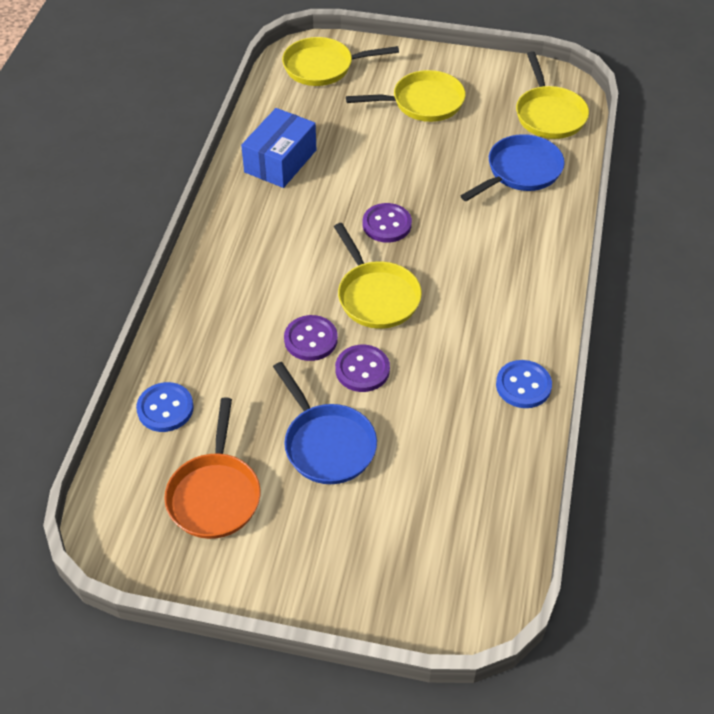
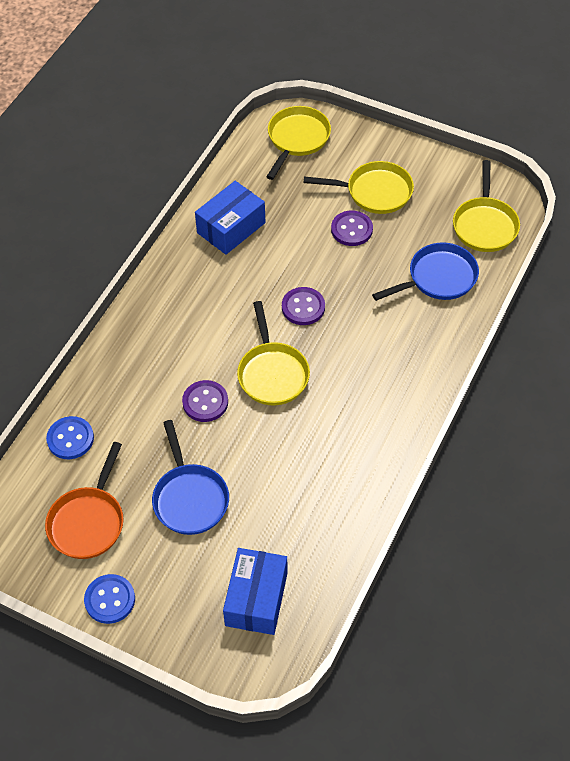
camera: 15 degrees right, 5 degrees up
yellow pan [282,37,399,86] -> yellow pan turned 105 degrees clockwise [266,106,331,180]
purple button [335,345,390,392] -> purple button moved to [331,211,373,246]
blue button [496,360,552,408] -> blue button moved to [84,574,135,624]
none -> blue box [223,548,288,635]

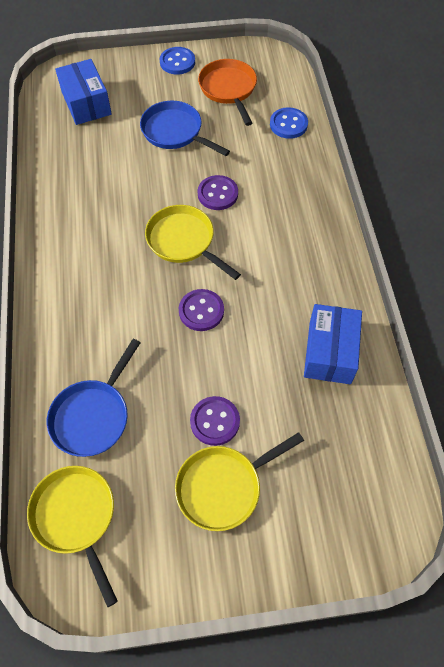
camera: 145 degrees right, 5 degrees up
yellow pan [266,106,331,180] -> none

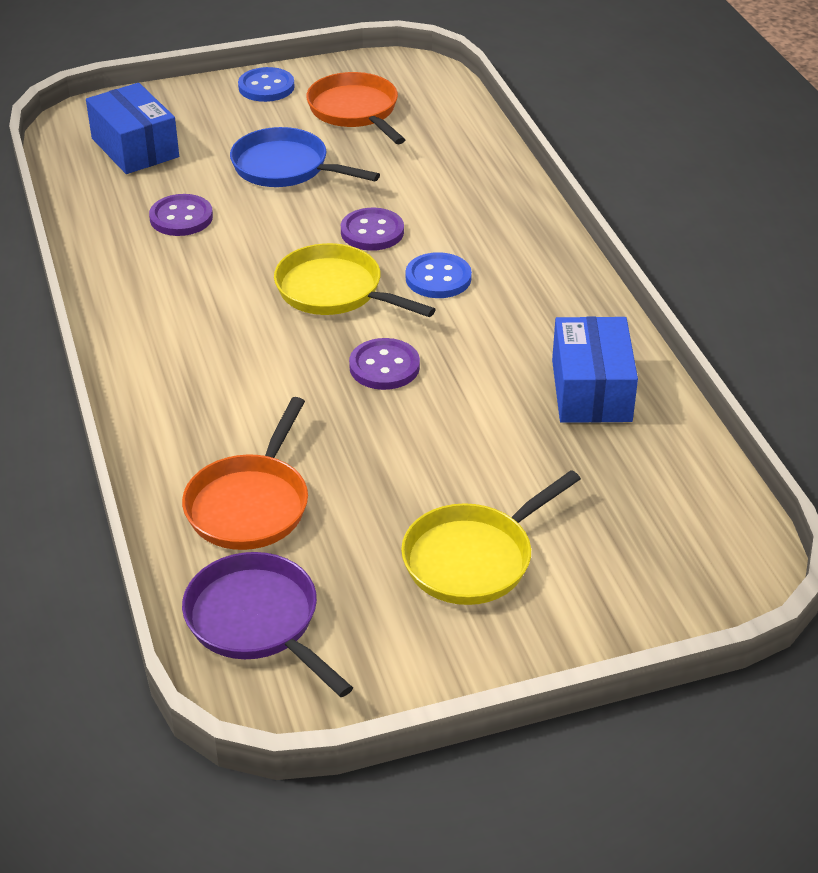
camera: 10 degrees left, 20 degrees down
yellow pan [27,466,118,607] -> purple pan [182,552,353,697]
blue pan [47,339,141,457] -> orange pan [182,397,308,550]
purple button [190,396,240,446] -> purple button moved to [149,194,213,236]
blue button [270,107,308,139] -> blue button moved to [406,252,472,298]

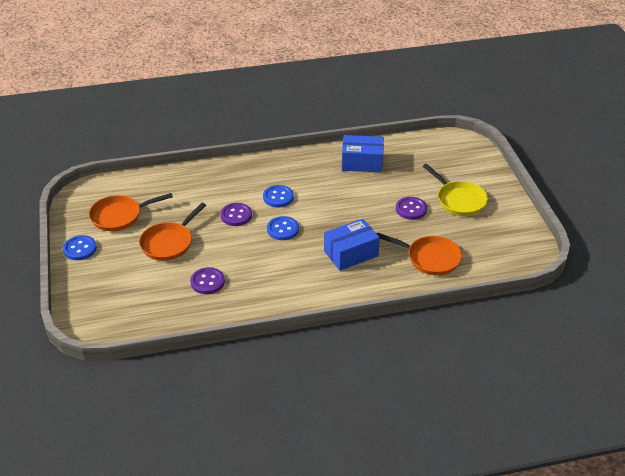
camera: 85 degrees left, 0 degrees up
blue box [86,83,179,174] -> blue box moved to [324,219,380,271]
purple pan [182,552,353,697] -> none
blue pan [230,127,380,187] -> orange pan [139,203,206,261]
yellow pan [274,243,436,317] -> blue button [267,216,299,240]
purple button [349,338,420,390] -> purple button moved to [396,197,427,220]

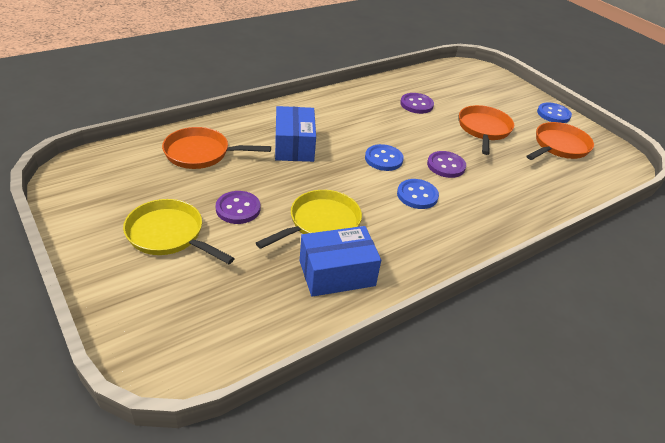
camera: 155 degrees right, 0 degrees up
blue box [324,219,380,271] -> blue box turned 45 degrees counterclockwise [275,106,316,162]
none -> yellow pan [256,190,362,249]

